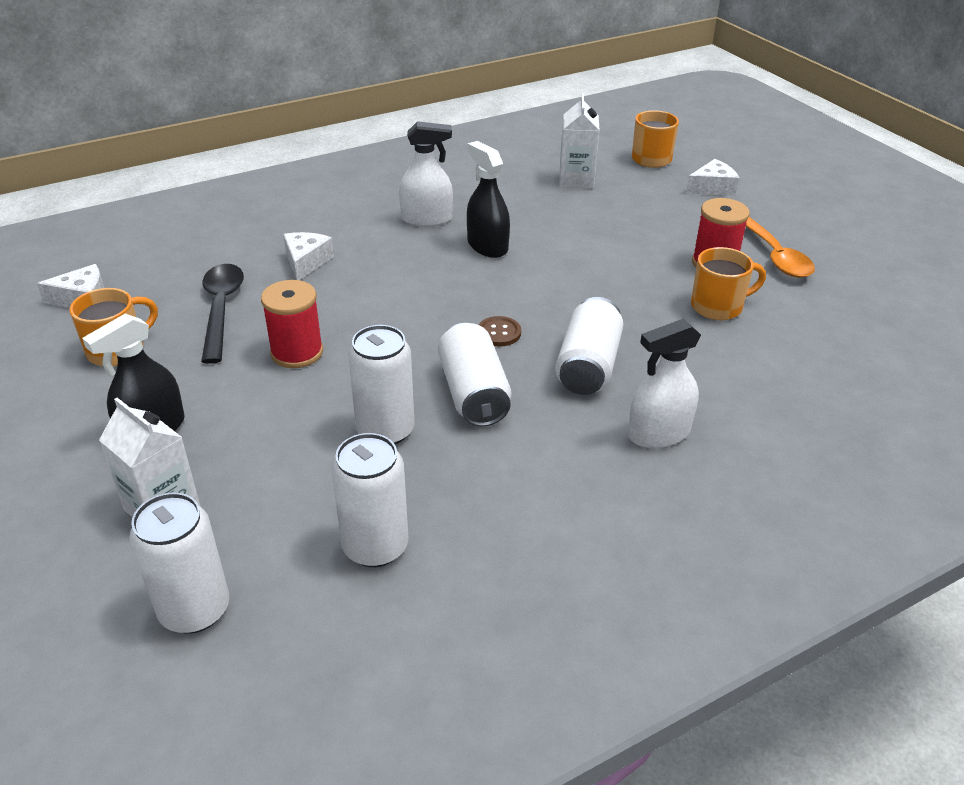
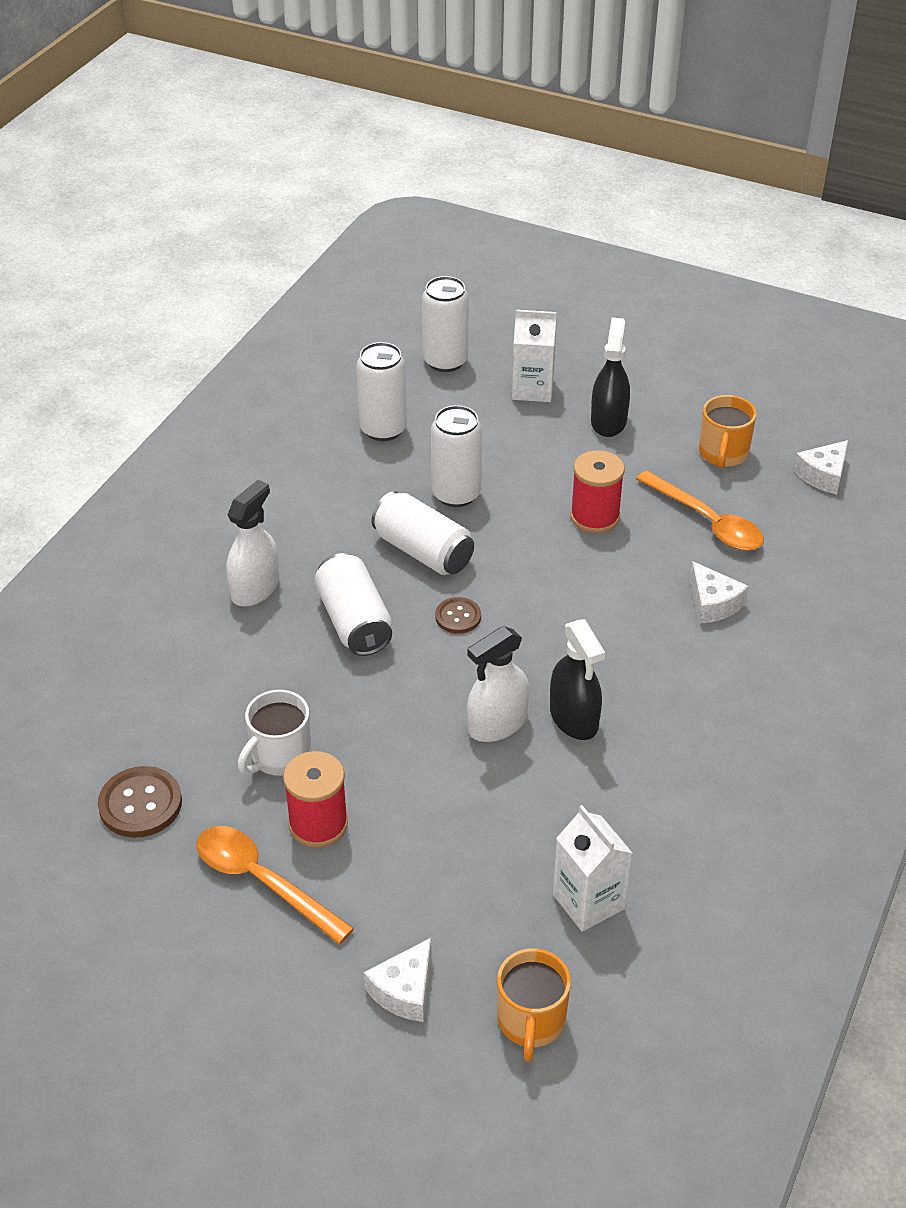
camera: 145 degrees right, 5 degrees up
black spoon [201,264,244,364] -> orange spoon [636,470,764,551]
white spray bottle [399,121,453,227] -> white spray bottle moved to [467,626,529,742]
black spray bottle [467,141,510,258] -> black spray bottle turned 45 degrees clockwise [550,619,605,740]
orange mug [691,247,766,320] -> white mug [238,690,311,776]
none -> brown button [98,766,182,838]

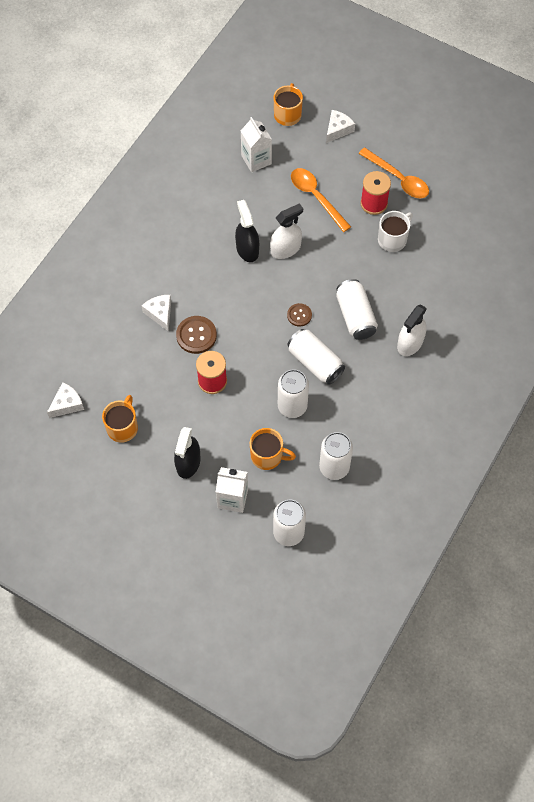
camera: 175 degrees left, 20 degrees up
brown button [98,766,182,838] -> brown button moved to [176,316,217,354]
orange spoon [636,470,764,551] -> orange spoon moved to [291,168,351,232]
none -> orange mug [250,428,296,470]

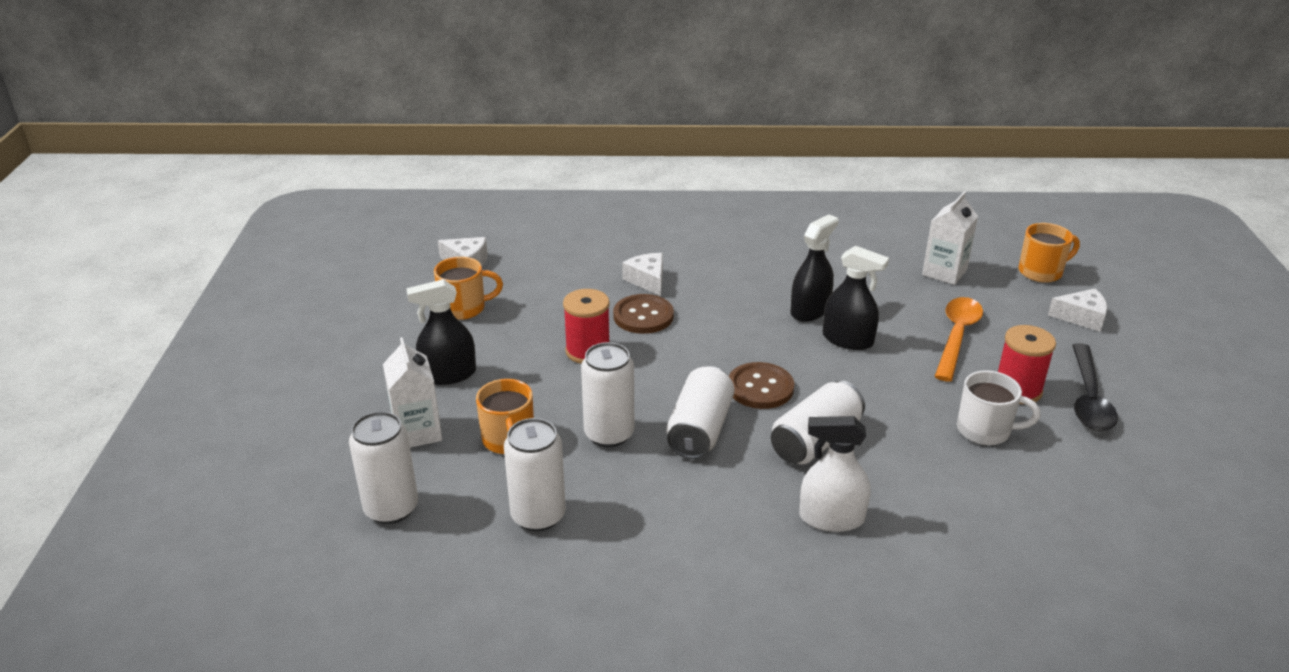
camera: 60 degrees right, 30 degrees down
white cheese [142,295,171,332] -> white cheese turned 60 degrees counterclockwise [622,253,663,296]
white spray bottle [270,203,303,259] -> black spray bottle [823,246,889,350]
brown button [287,303,312,327] -> brown button [729,362,794,409], size x1.62
orange spoon [359,147,429,199] -> black spoon [1072,343,1118,431]

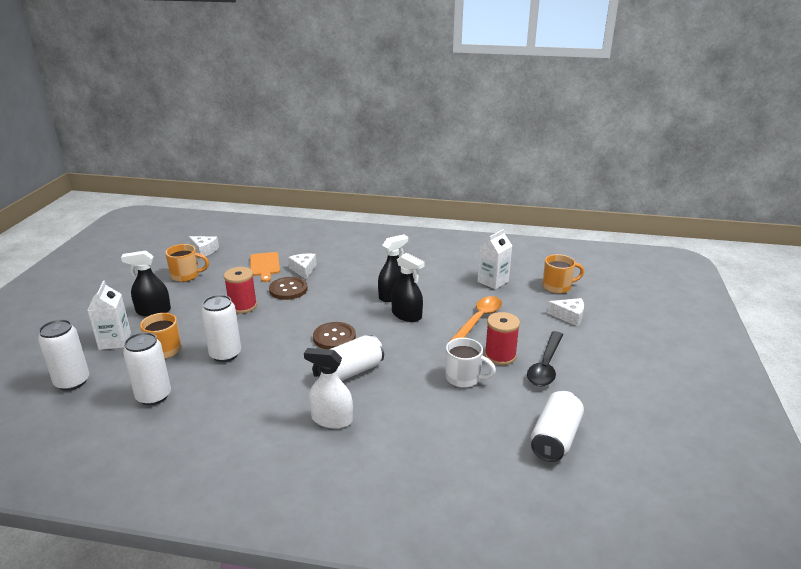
camera: 10 degrees right, 5 degrees down
white can [666,366,735,459] -> white can moved to [531,391,584,462]
none -> orange cutting board [250,252,280,282]

